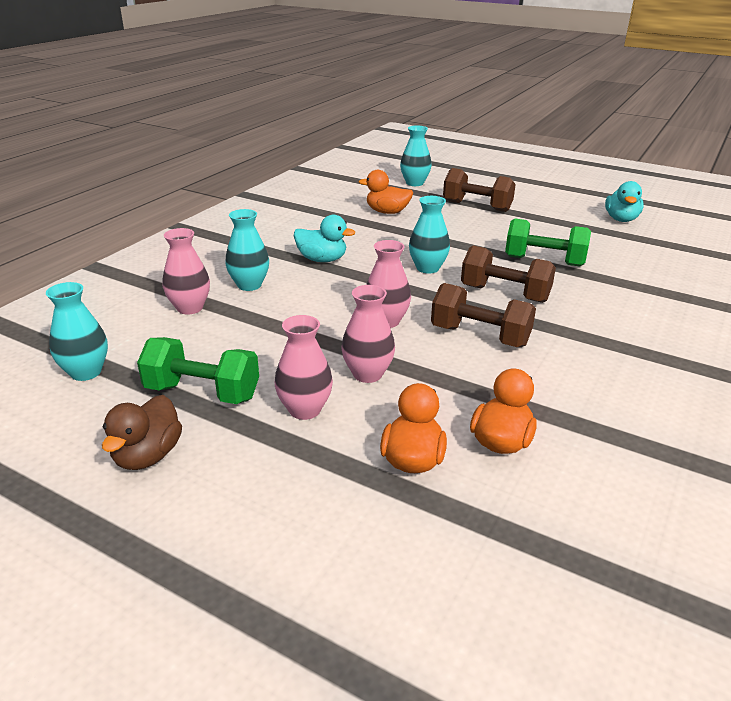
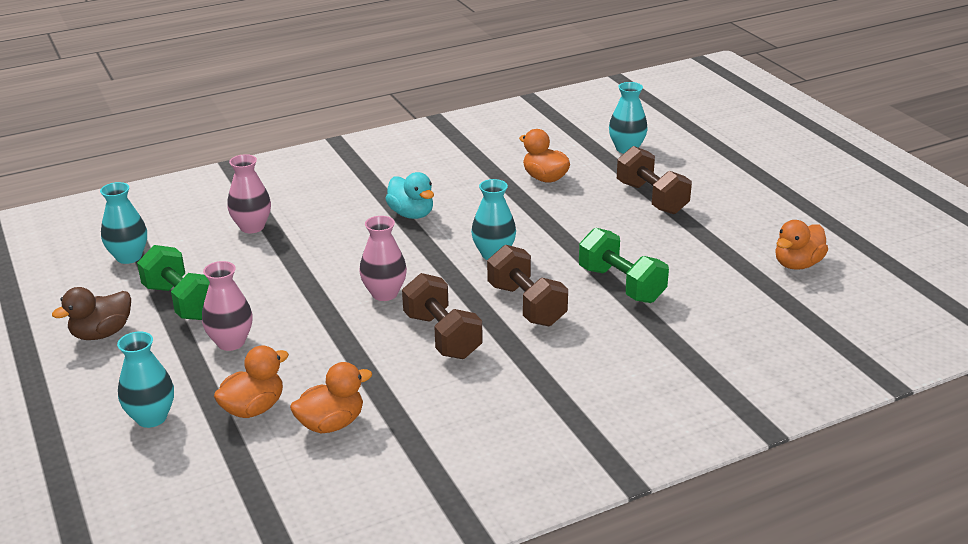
camera: 35 degrees right, 0 degrees up
turquoise vase [225,209,269,291] -> turquoise vase moved to [117,332,174,428]
pink vase [341,285,395,383] -> none
turquoise duck [605,181,644,222] -> orange duck [775,220,828,270]

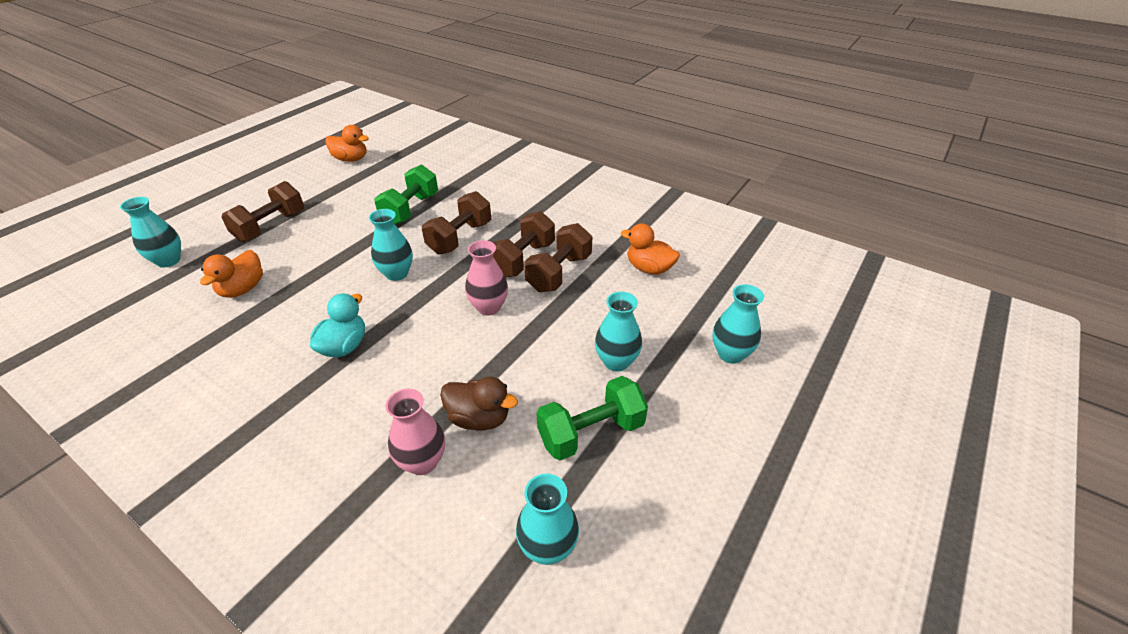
camera: 120 degrees left, 10 degrees up
brown duck [52,287,131,340] -> brown duck moved to [440,377,518,431]
green dumbbell [137,245,210,320] -> green dumbbell turned 45 degrees clockwise [537,376,648,460]
pink vase [202,261,253,351] -> turquoise vase [595,292,642,372]
orange duck [214,346,289,418] -> none
none -> brown dumbbell [524,223,592,292]

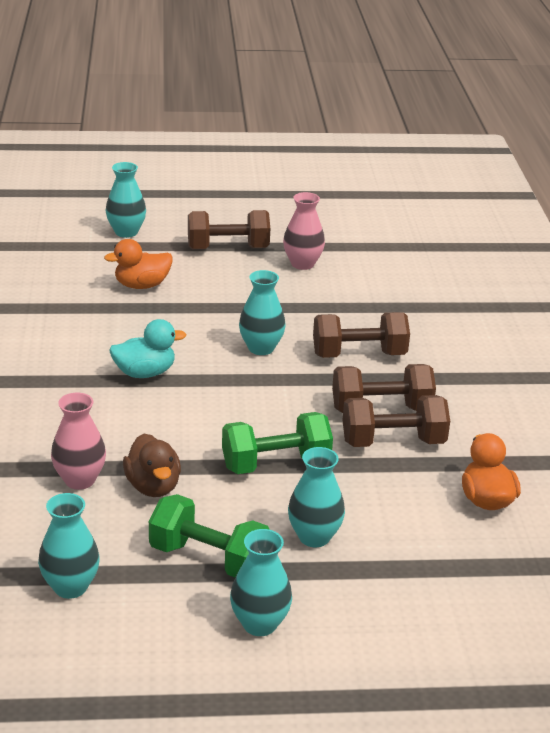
camera: 50 degrees right, 10 degrees down
orange duck [325,125,369,162] -> none
green dumbbell [374,165,438,225] -> green dumbbell moved to [222,412,333,474]
pink vase [465,240,508,316] -> pink vase moved to [283,192,325,270]
turquoise vase [713,284,764,364] -> turquoise vase moved to [230,529,292,636]

